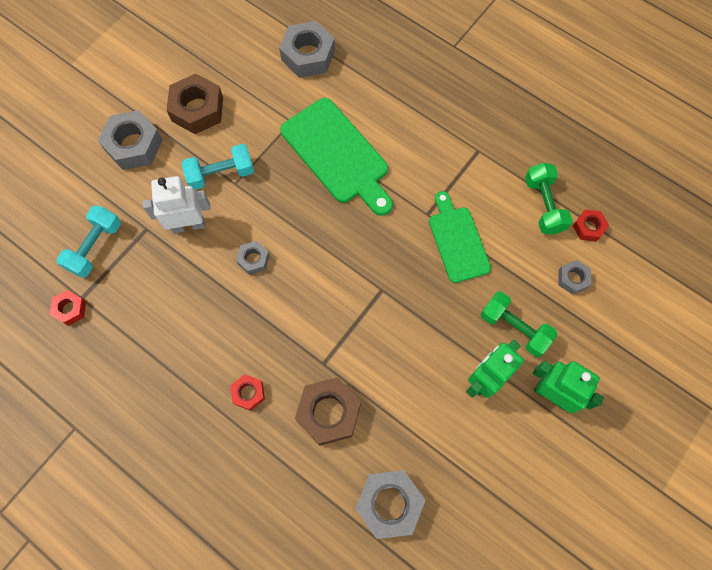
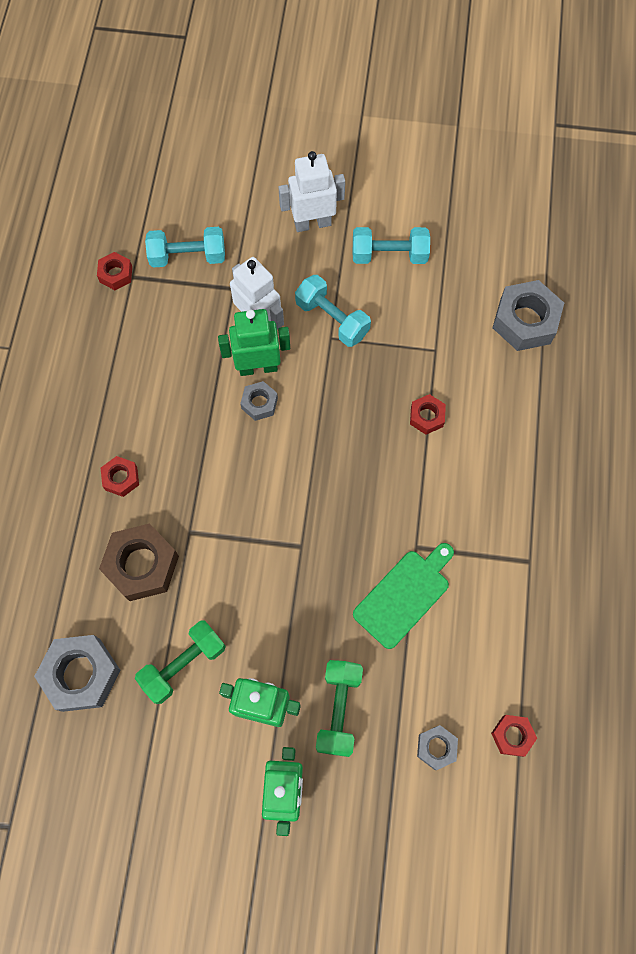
camera: 60 degrees right, 0 degrees up
grey nut [98,110,163,170] -> white robot [278,151,345,232]
brown nut [166,74,223,134] -> turquoise dumbbell [353,227,430,264]
green cutting board [280,98,393,216] -> red nut [410,394,446,435]
green dumbbell [525,163,573,235] -> green dumbbell moved to [135,620,226,704]
none -> green robot [218,309,290,376]

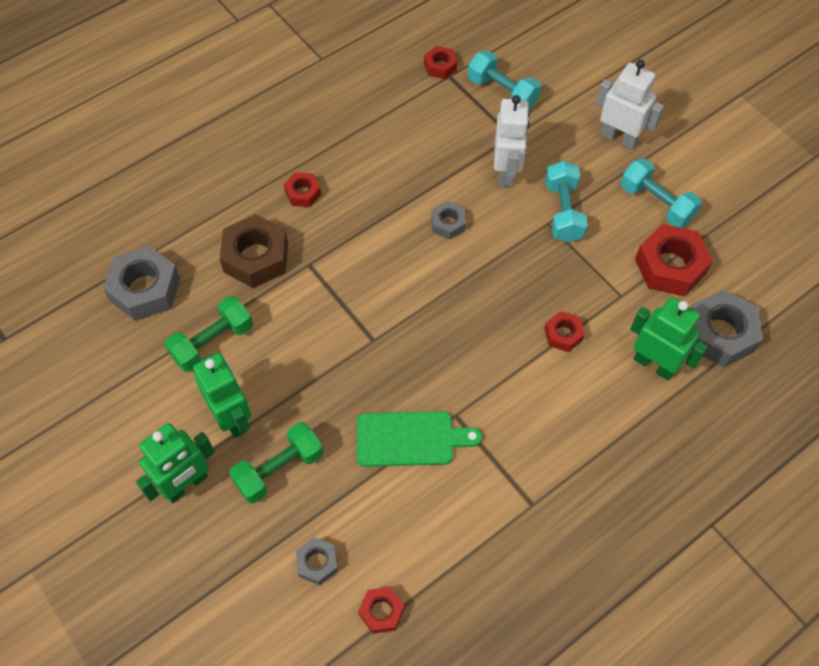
camera: 45 degrees right, 10 degrees down
green dumbbell [135,620,226,704] -> green dumbbell turned 45 degrees counterclockwise [164,296,253,372]
green robot [218,309,290,376] -> green robot moved to [630,297,708,380]
none -> red nut [635,224,713,296]

